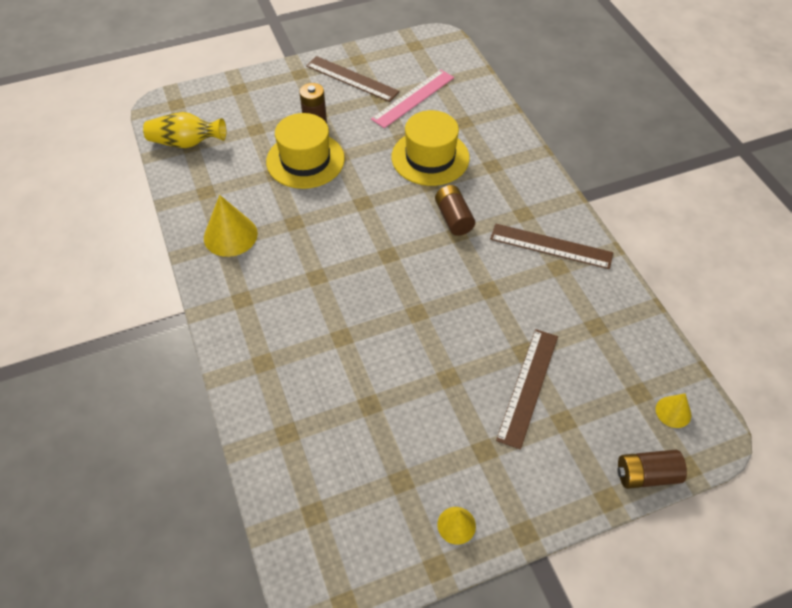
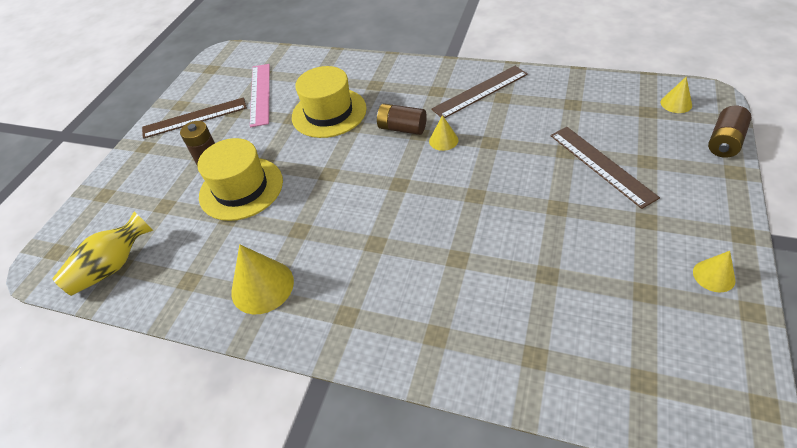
camera: 45 degrees left, 5 degrees down
none -> yellow cone [429,115,458,151]

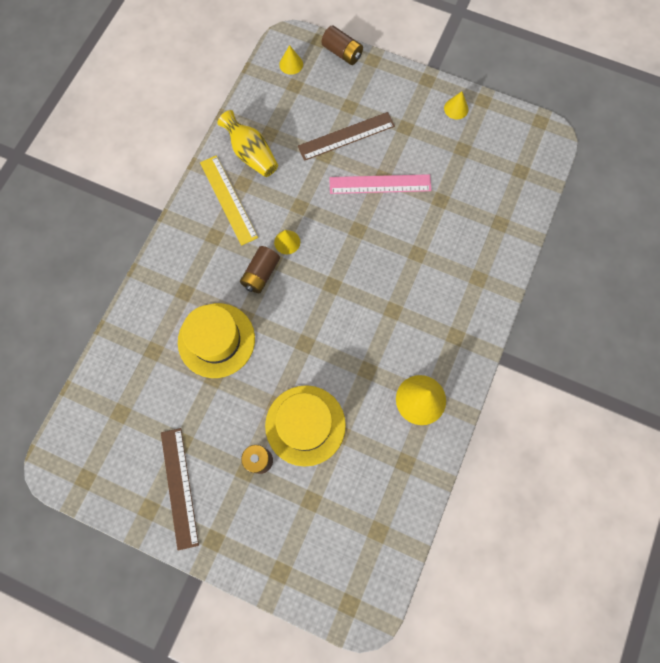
camera: 90 degrees left, 25 degrees up
yellow vase [52,212,153,296] -> yellow vase moved to [217,110,278,177]
pink ruler [250,64,270,127] -> pink ruler moved to [329,174,432,194]
brown ruler [431,66,528,118] -> yellow ruler [200,156,258,246]

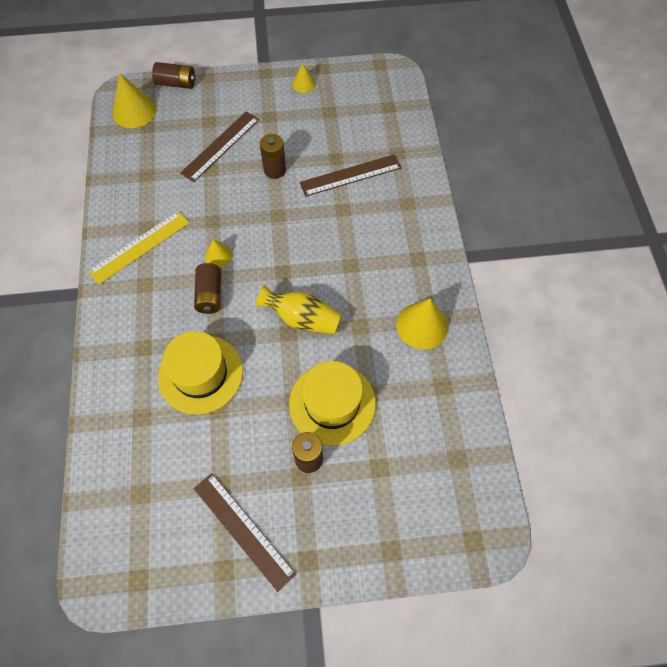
camera: 30 degrees left, 10 degrees down
yellow ruler [200,156,258,246] -> yellow ruler turned 75 degrees counterclockwise [88,211,189,284]
yellow vase [217,110,278,177] -> yellow vase moved to [256,285,342,334]
yellow cone [279,45,303,75] -> yellow cone [112,73,156,128], size x1.79
pink ruler [329,174,432,194] -> brown battery [260,134,286,179]
none -> brown ruler [299,154,401,197]

